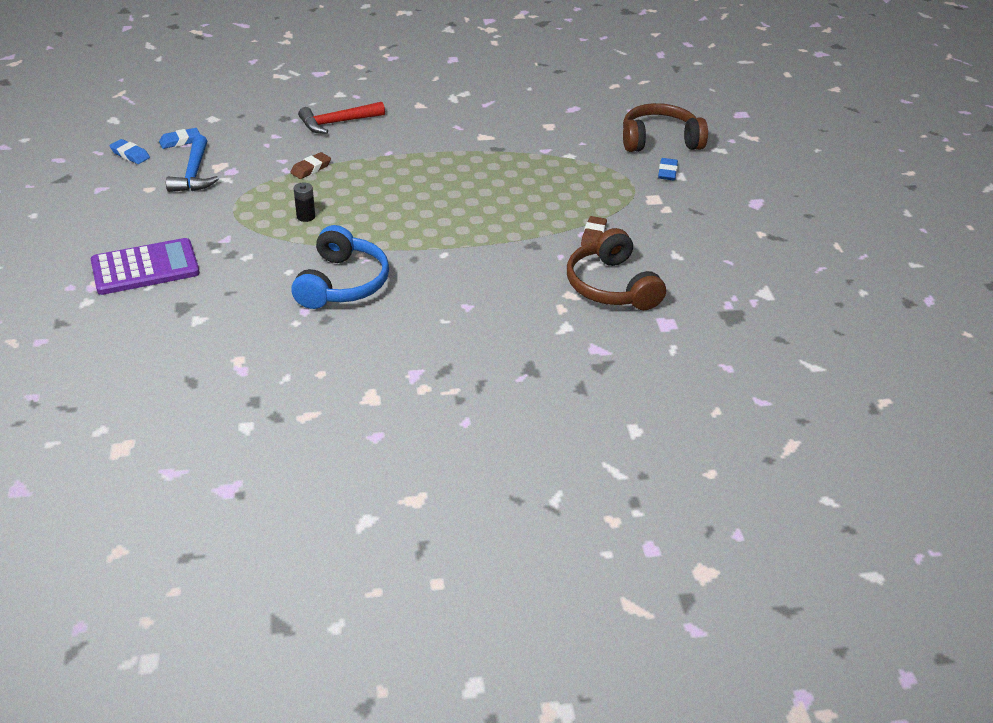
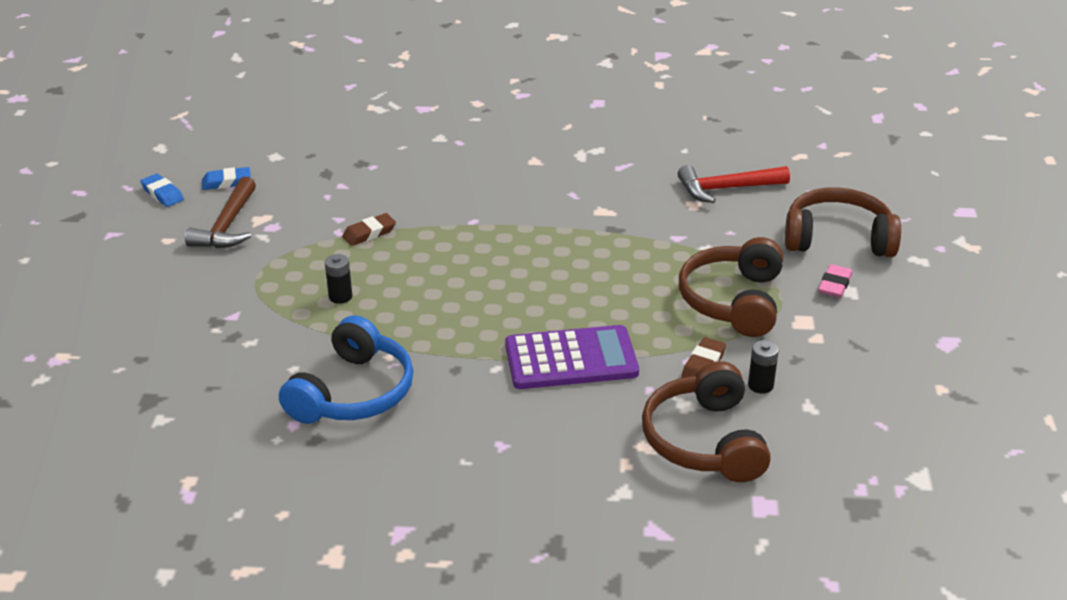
camera: 15 degrees right, 5 degrees down
purple calculator [91,238,200,295] -> purple calculator moved to [505,325,639,389]
blue hammer [166,135,219,192] -> brown hammer [185,177,256,248]
red hammer [298,102,385,134] -> red hammer moved to [678,165,790,203]
blue eraser [658,158,678,181] -> pink eraser [818,264,852,298]
none -> brown headphones [679,237,783,337]
none -> black battery [748,340,779,394]

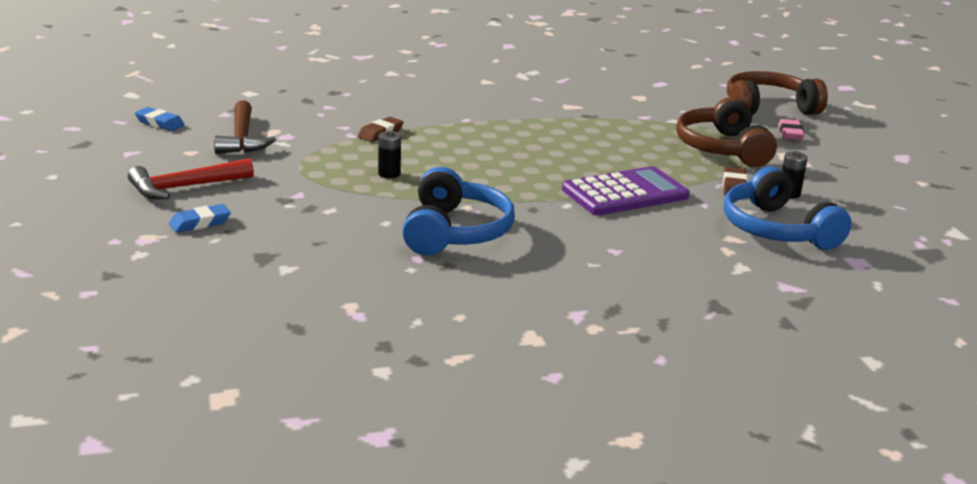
camera: 20 degrees left, 10 degrees down
blue eraser [202,167,251,190] -> blue eraser moved to [169,204,231,233]
brown headphones [642,361,771,482] -> blue headphones [723,167,852,250]
red hammer [678,165,790,203] -> red hammer moved to [128,158,254,199]

